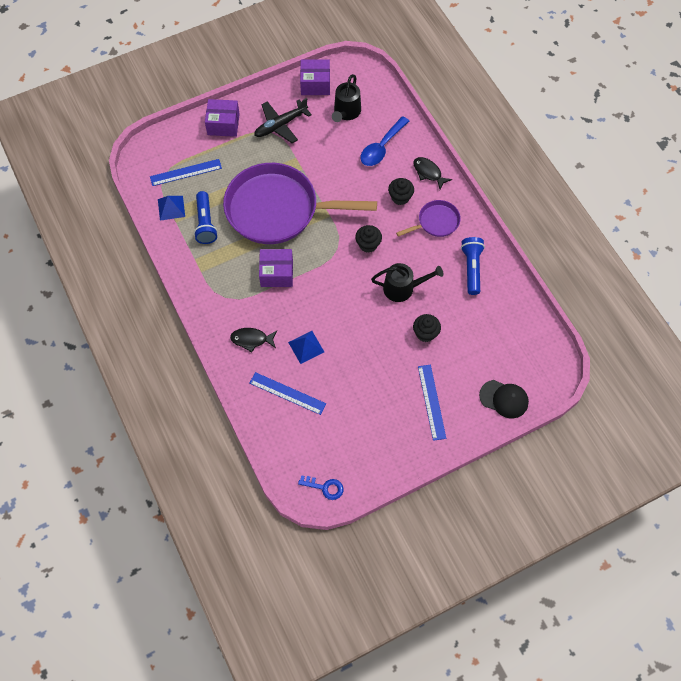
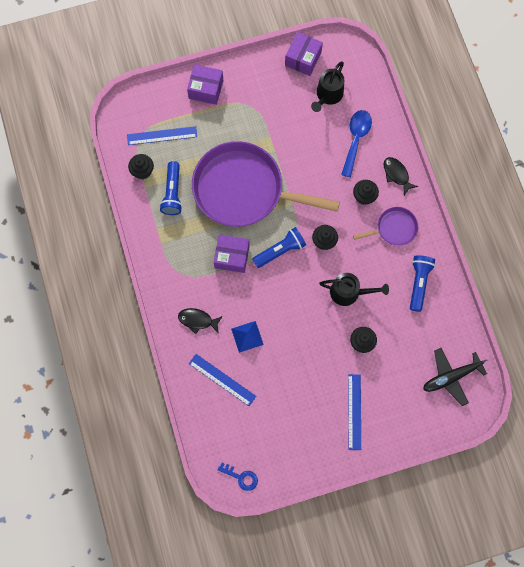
camera: 10 degrees right, 10 degrees up
blue pyramid [158,196,185,221] -> black cupcake [128,154,154,179]
black plane [254,98,312,143] -> black plane moved to [423,348,487,406]
purple box [300,59,330,95] -> purple box turned 75 degrees counterclockwise [285,32,323,76]
blue spoon [361,116,409,166] -> blue spoon turned 150 degrees clockwise [341,110,372,177]
black cap [479,380,529,418] -> none
none -> blue flashlight [252,227,306,268]

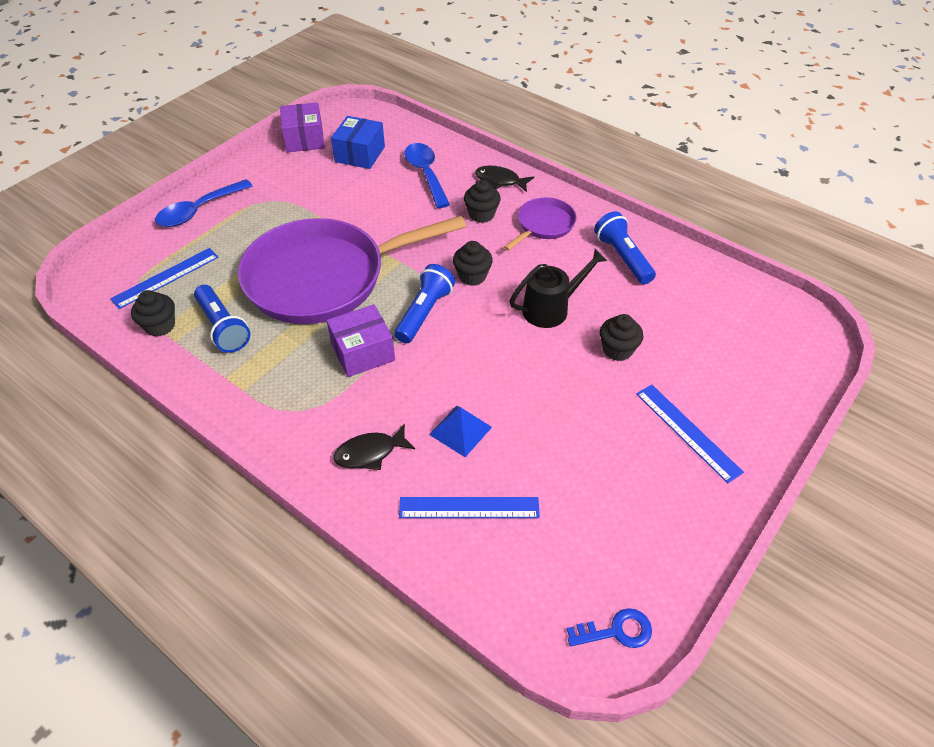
camera: 35 degrees left, 25 degrees down
purple box [187,64,223,105] -> blue spoon [155,179,252,227]
black watering can [311,61,344,112] -> blue box [331,116,385,169]
black plane [423,348,487,406] -> none

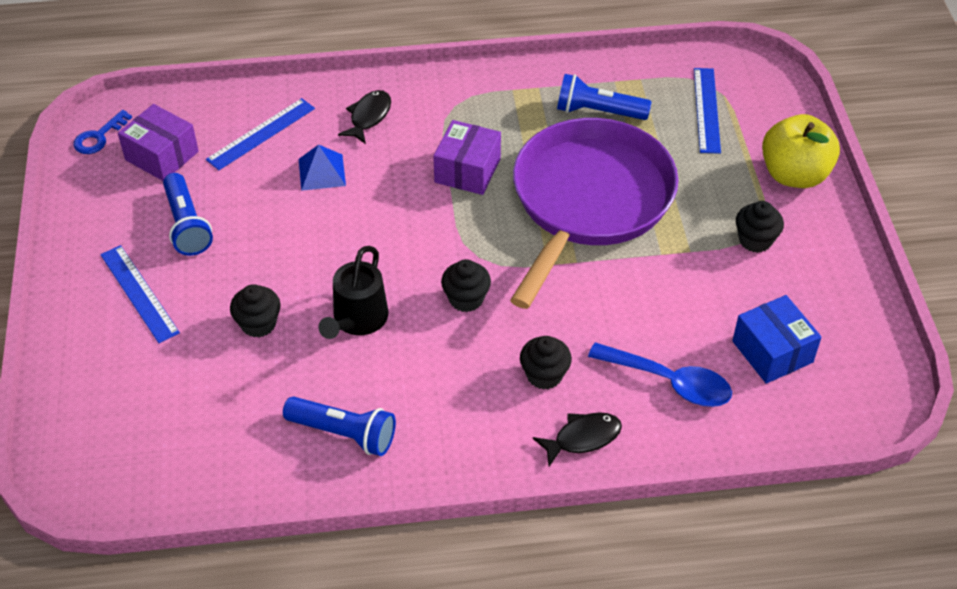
camera: 135 degrees right, 0 degrees up
black cupcake [131,290,175,337] -> black cupcake moved to [736,201,784,253]
blue spoon [155,179,252,227] -> yellow apple [762,114,840,188]
purple box [280,102,325,152] -> purple box moved to [118,104,199,181]
blue flashlight [394,264,455,343] -> blue flashlight moved to [163,173,213,256]
purple pan [504,197,577,251] -> none
blue ruler [636,385,744,483] -> blue ruler turned 45 degrees clockwise [100,245,180,343]

